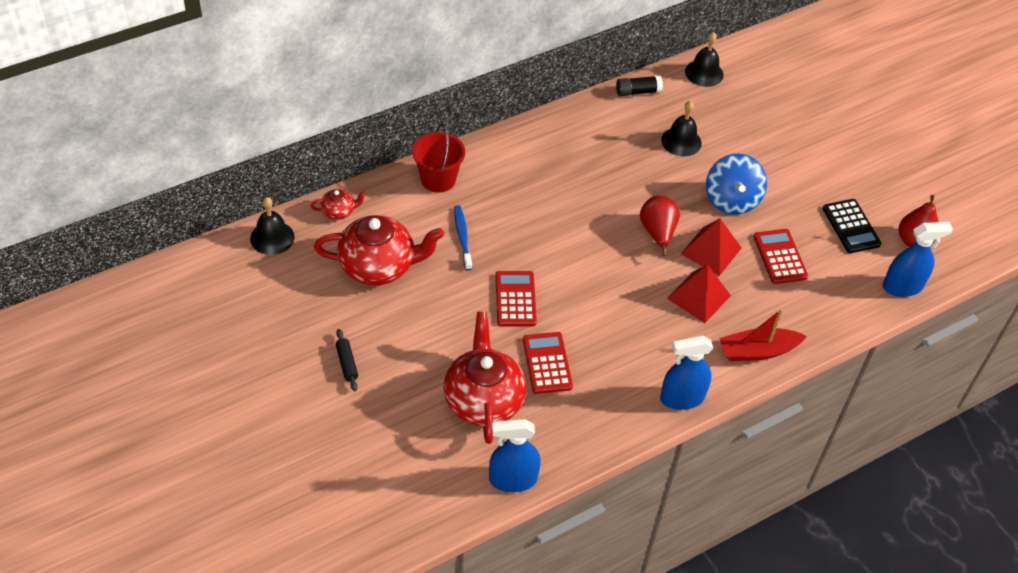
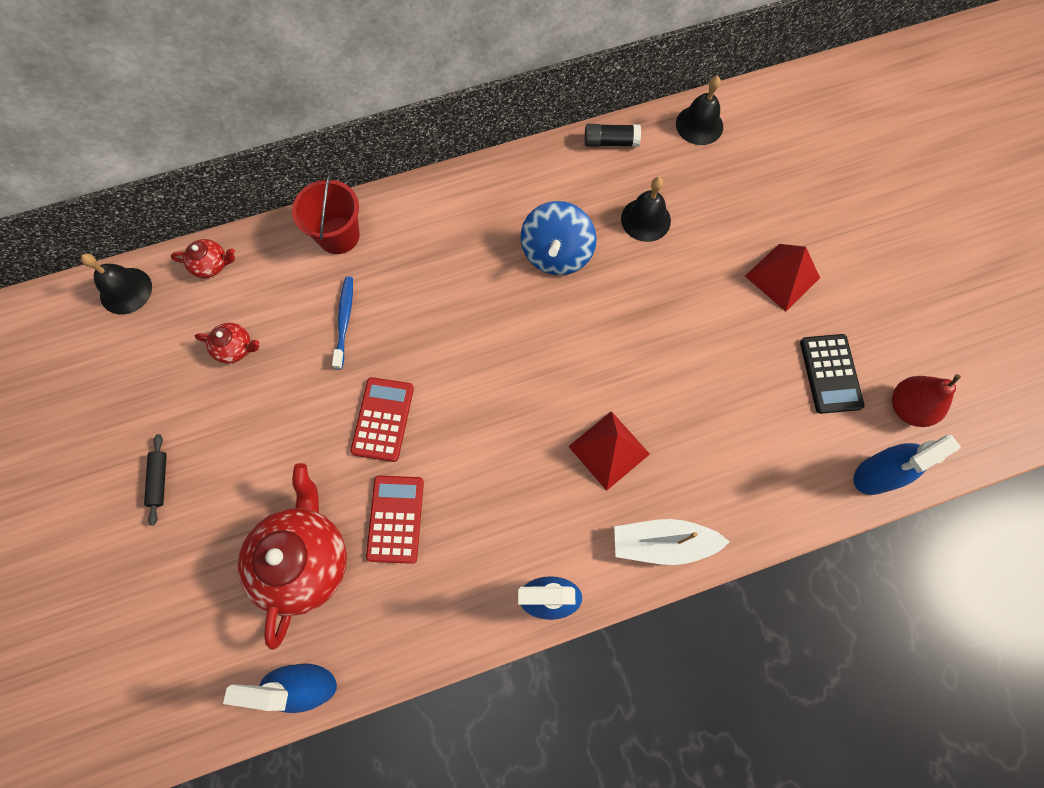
camera: 15 degrees right, 20 degrees up
red teapot [314,215,444,285] -> red teapot [195,323,259,364], size x0.45
red pear [640,195,680,256] -> none
red pyramid [681,219,741,276] -> red pyramid moved to [745,244,820,311]
blue spinning top [706,154,767,215] -> blue spinning top moved to [521,201,597,275]
red boat [719,309,807,361] -> white boat [614,519,730,565]
red calculator [754,229,808,284] -> none
blue spray bottle [883,222,953,297] -> blue spray bottle turned 150 degrees clockwise [853,435,961,495]

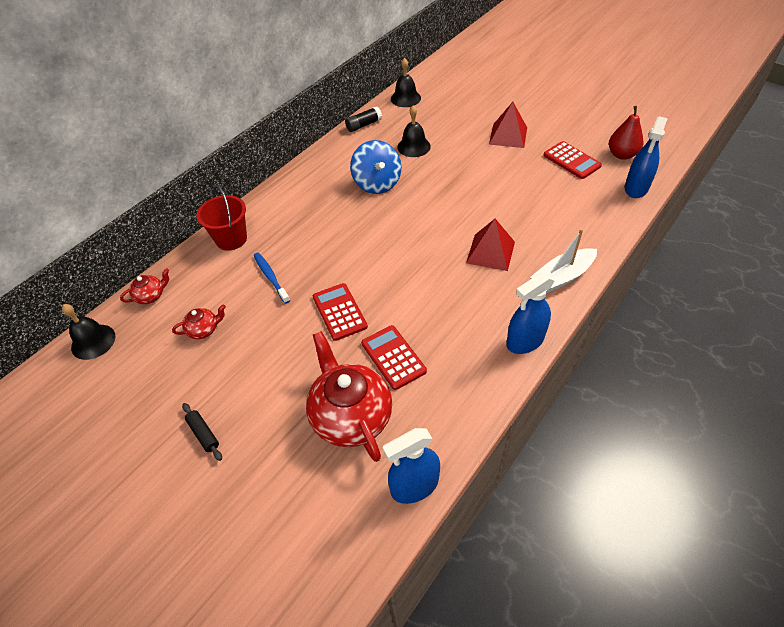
camera: 30 degrees left, 20 degrees down
black calculator [800,334,864,414] -> red calculator [543,141,602,179]

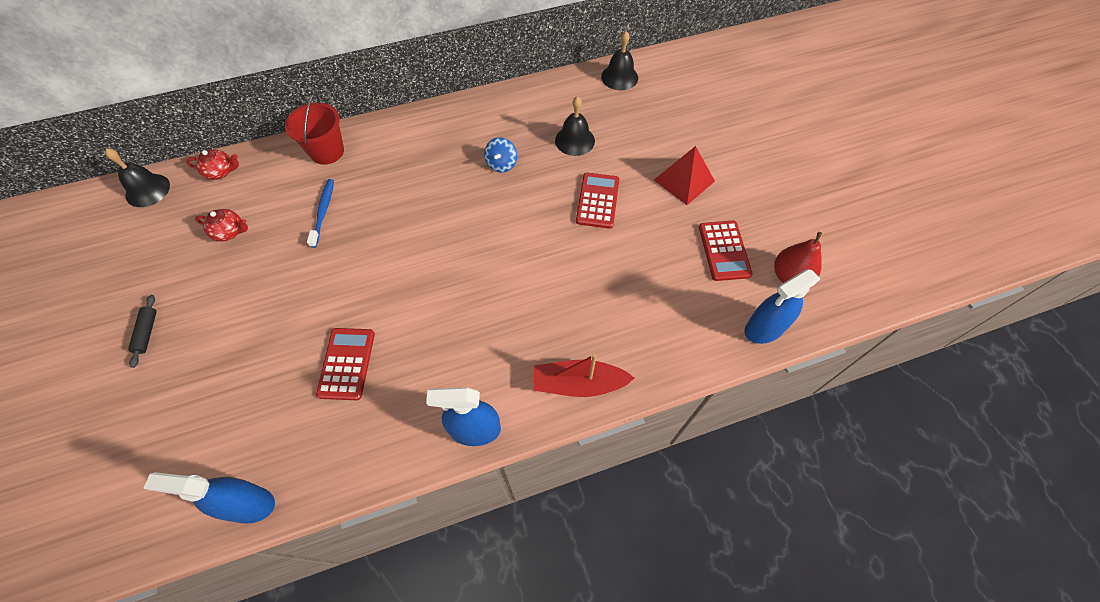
camera: 30 degrees right, 10 degrees up
red teapot [306,331,392,462] -> none
red calculator [313,283,368,341] -> red calculator moved to [576,172,619,229]
black glue stick [345,106,382,132] -> none
blue spinning top [350,140,401,194] -> blue spinning top [484,137,517,172], size x0.56
red pyramid [466,219,515,271] -> none
white boat [530,228,597,293] -> red boat [534,354,634,397]

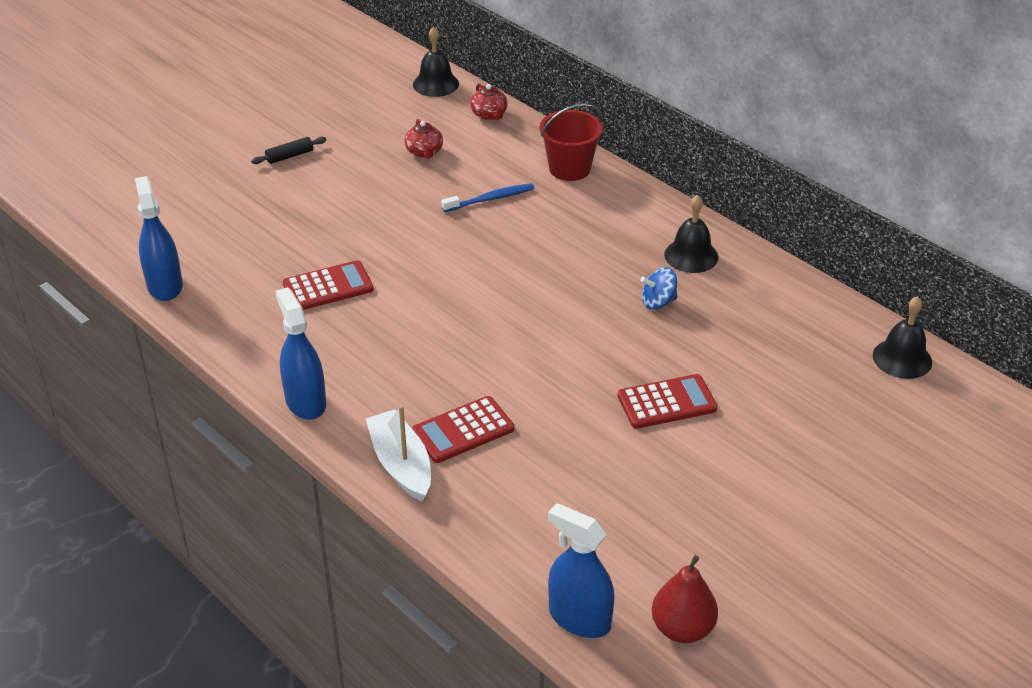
camera: 65 degrees right, 20 degrees down
red boat [534,354,634,397] -> white boat [366,405,431,502]
black bell [555,96,595,156] -> black bell moved to [664,195,718,273]
red pyramid [654,146,715,205] -> none
red calculator [699,221,753,281] -> red calculator moved to [412,396,514,463]

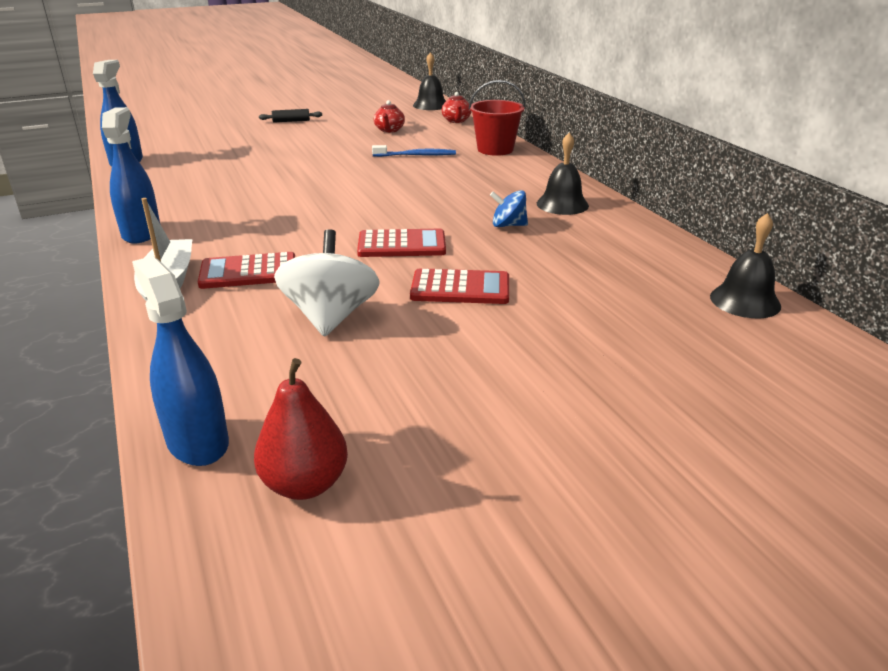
camera: 20 degrees right, 10 degrees down
red calculator [283,260,374,310] -> red calculator moved to [357,229,446,257]
none -> white spinning top [274,229,380,337]

